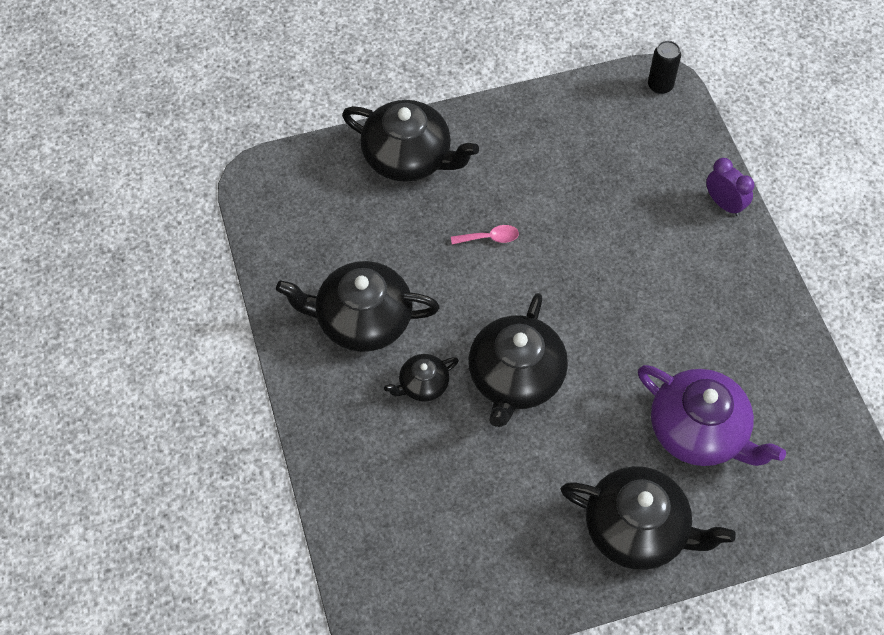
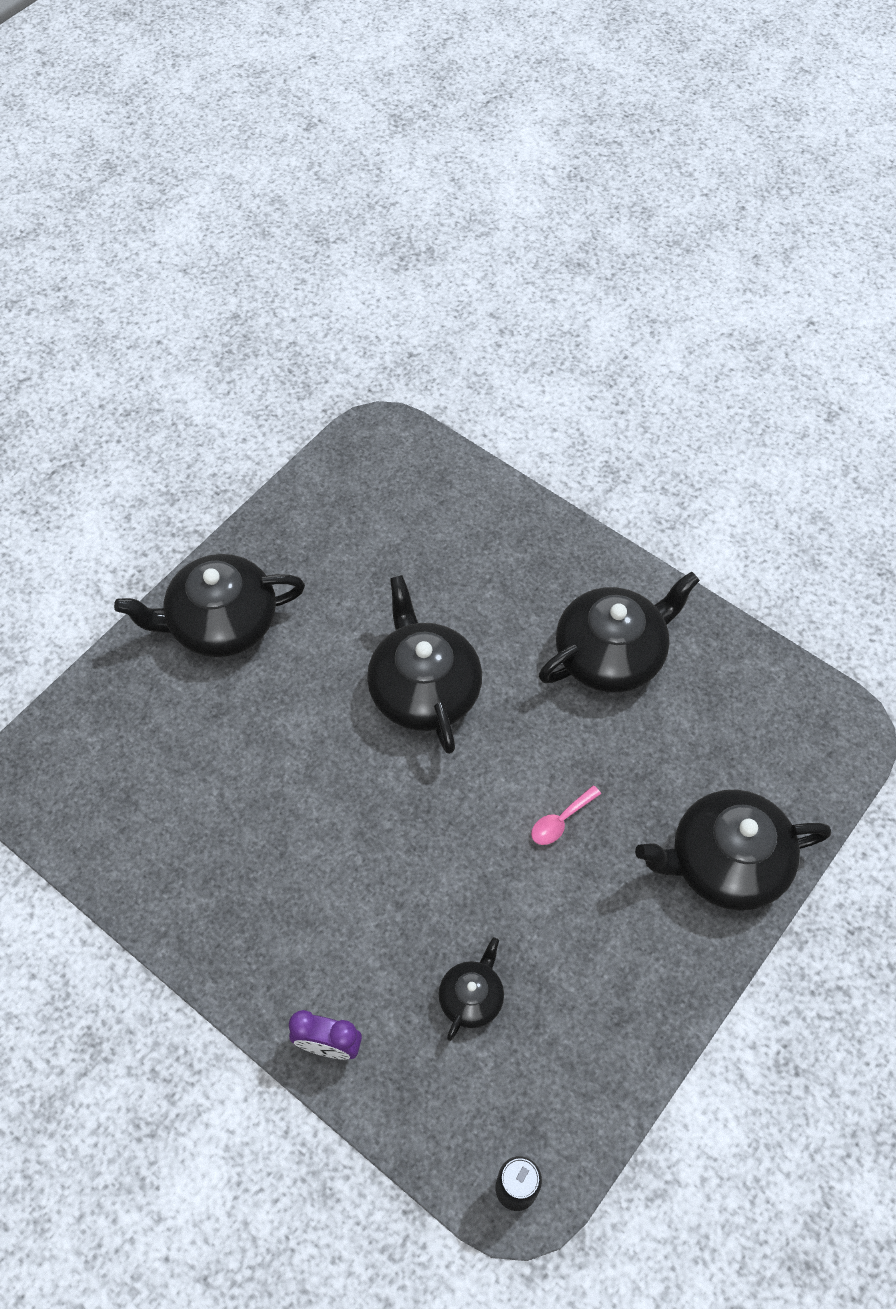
camera: 145 degrees right, 0 degrees up
black teapot [384,354,459,402] -> black teapot moved to [439,937,504,1041]
purple teapot [638,365,786,466] -> none

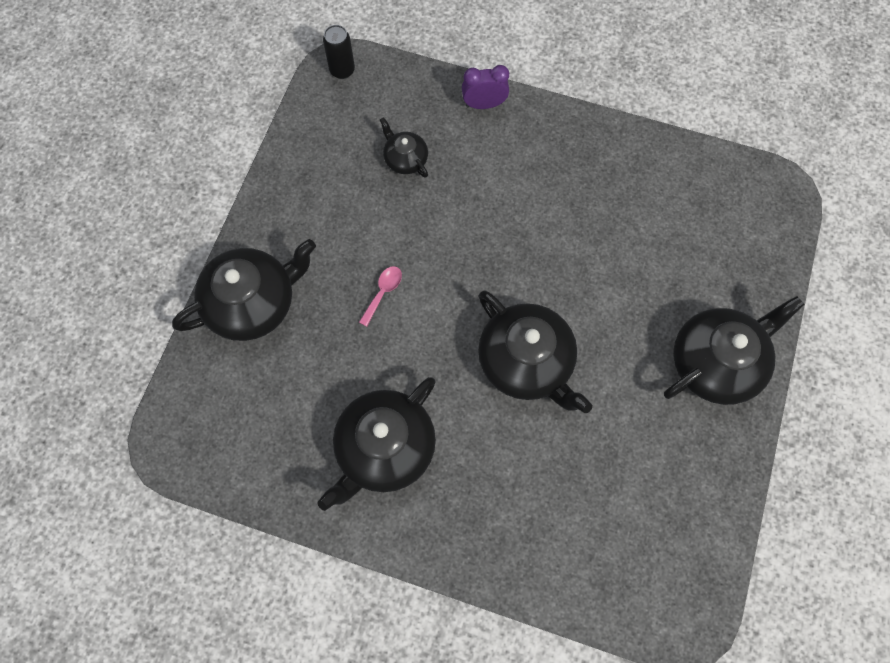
camera: 160 degrees right, 10 degrees up
black teapot [439,937,504,1041] -> black teapot turned 135 degrees clockwise [380,117,428,178]

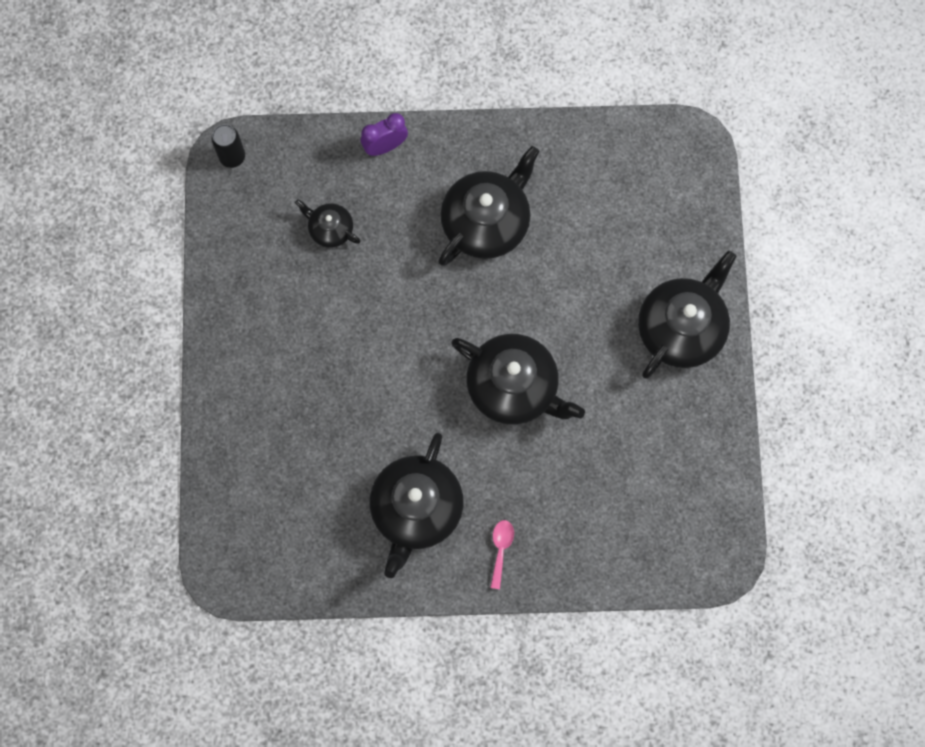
camera: 20 degrees left, 5 degrees up
black teapot [172,239,316,341] -> black teapot moved to [438,146,540,266]
pink spoon [359,266,402,327] -> pink spoon moved to [490,520,514,589]

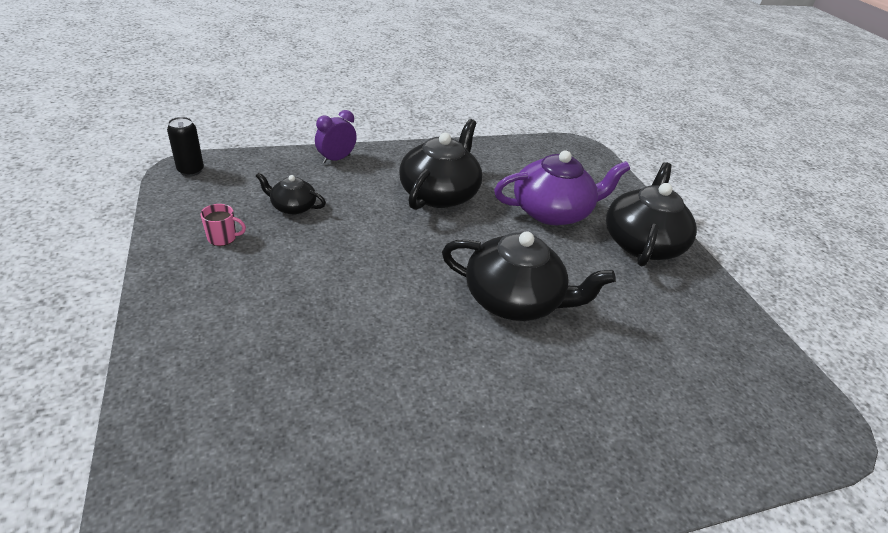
camera: 20 degrees left, 35 degrees down
black teapot [370,433,463,578] -> none
pink spoon [490,520,514,589] -> none
none -> pink mug [200,204,246,246]
none -> purple teapot [494,151,630,225]

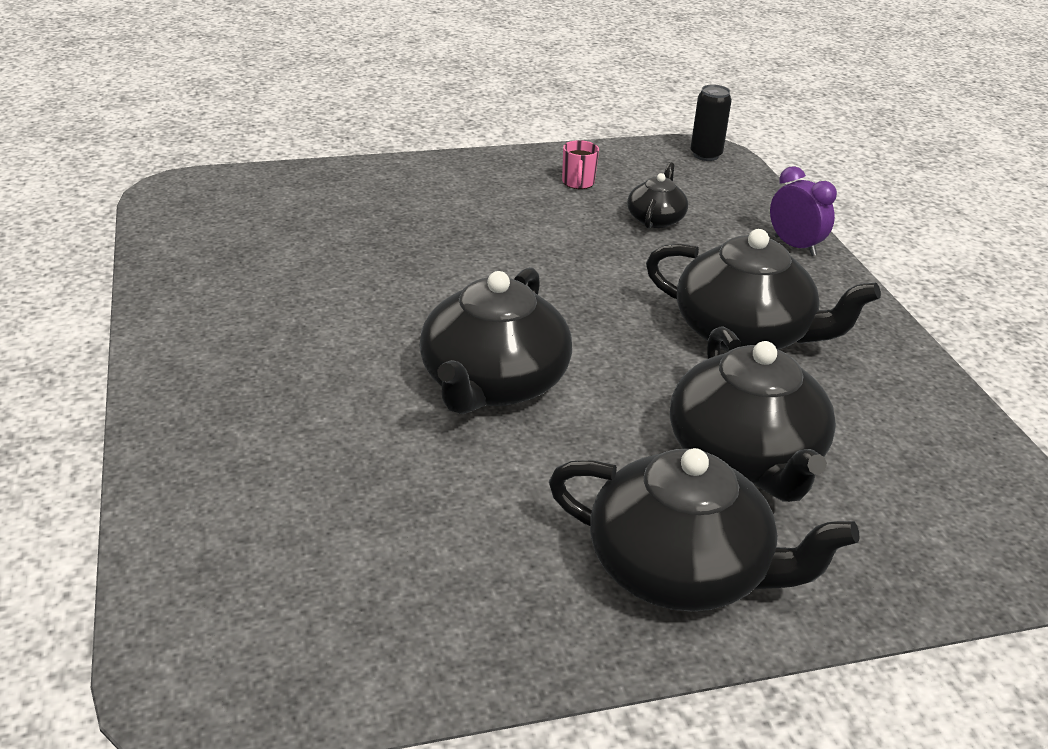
camera: 95 degrees right, 5 degrees down
purple teapot [494,151,630,225] -> black teapot [670,326,836,502]

